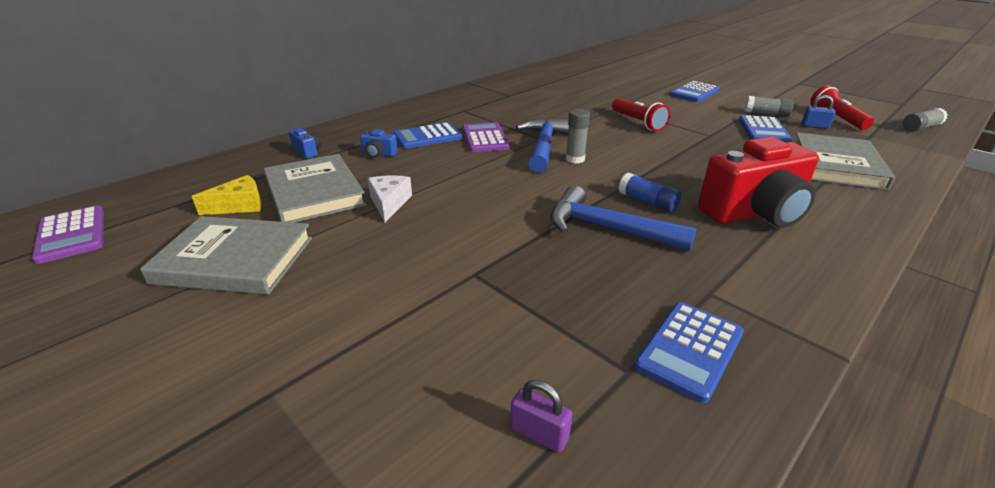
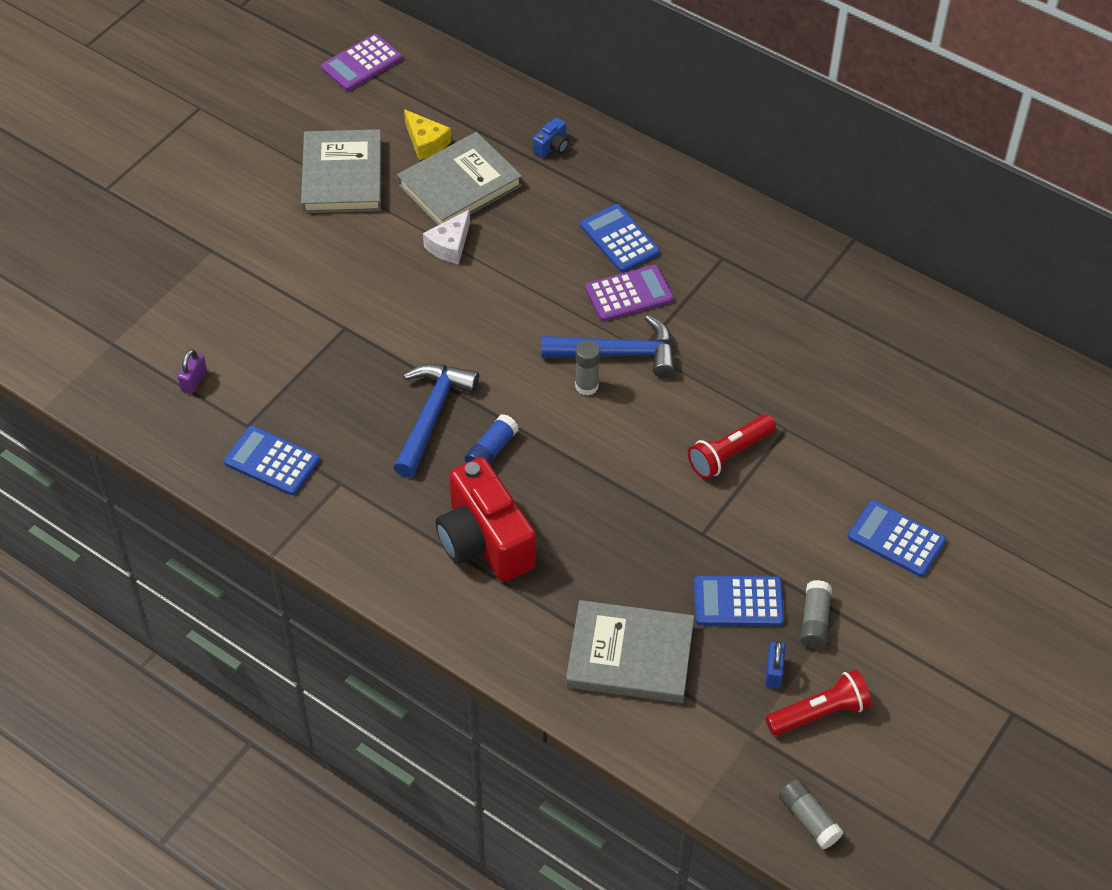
camera: 80 degrees right, 20 degrees up
blue camera [360,129,398,158] -> none
white cheese [367,175,412,222] -> white cheese turned 135 degrees clockwise [423,209,470,264]

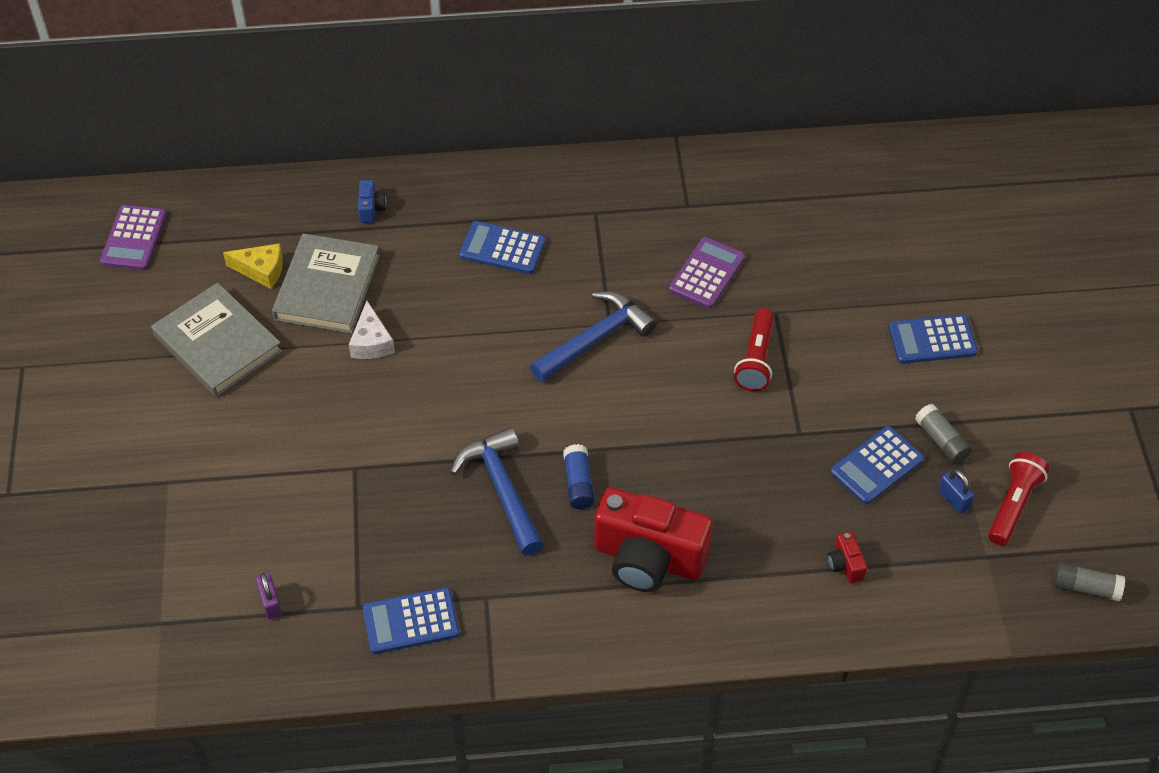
camera: 40 degrees left, 0 degrees up
grey book [566,600,694,703] -> red camera [828,531,867,583]
grey glue stick [575,340,600,396] -> none
purple calculator [585,265,674,322] -> purple calculator moved to [669,237,745,309]

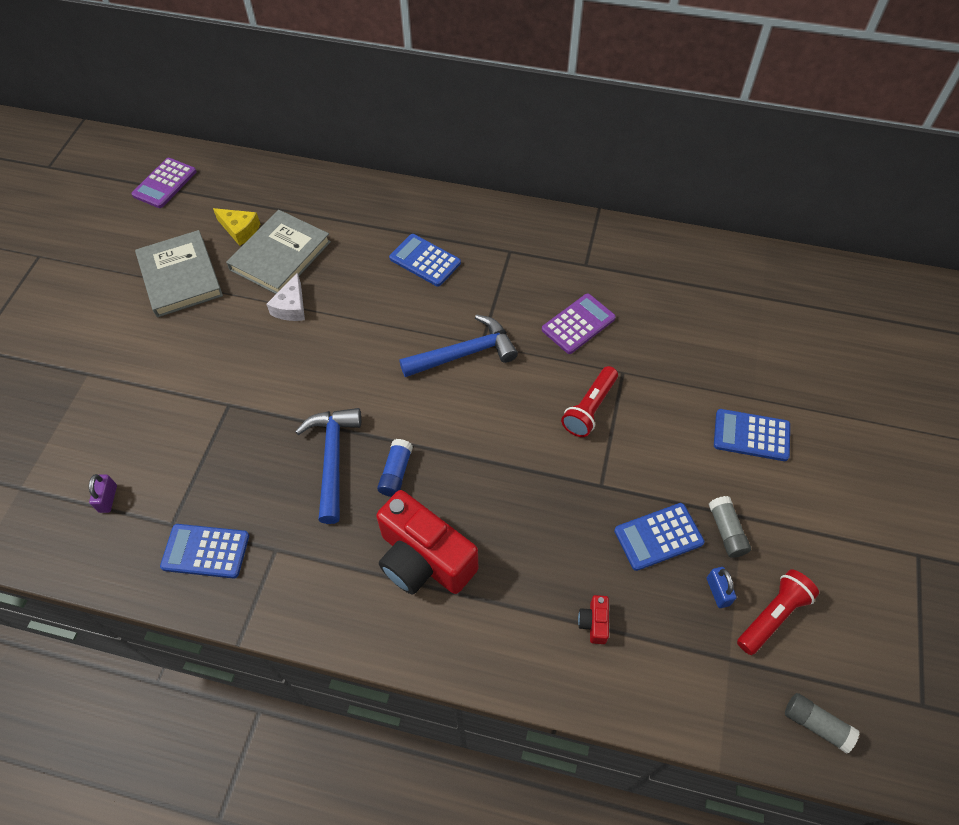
camera: 20 degrees right, 5 degrees up
blue camera [358,180,387,223] -> none

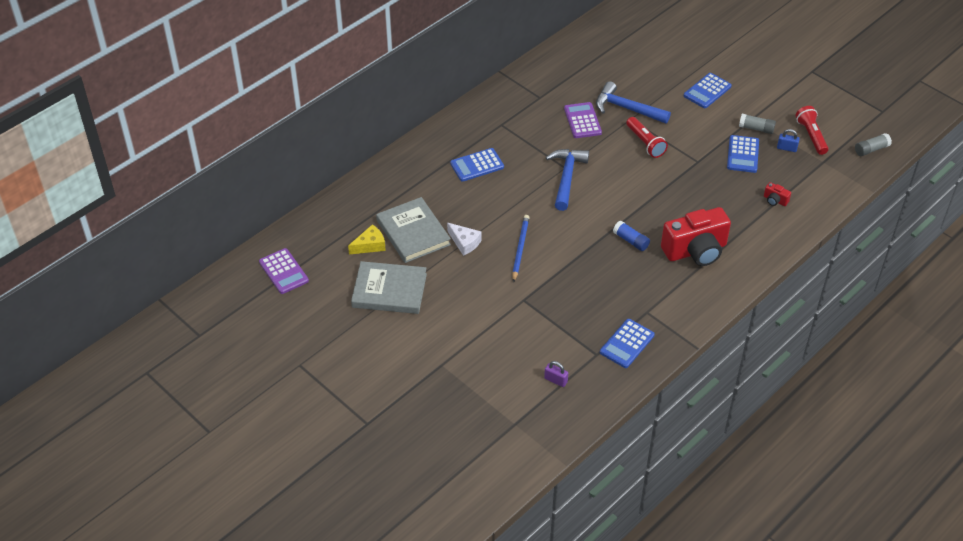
camera: 60 degrees left, 10 degrees down
blue hammer [295,408,361,524] -> blue hammer moved to [596,81,671,124]
none -> blue pencil [512,215,530,282]

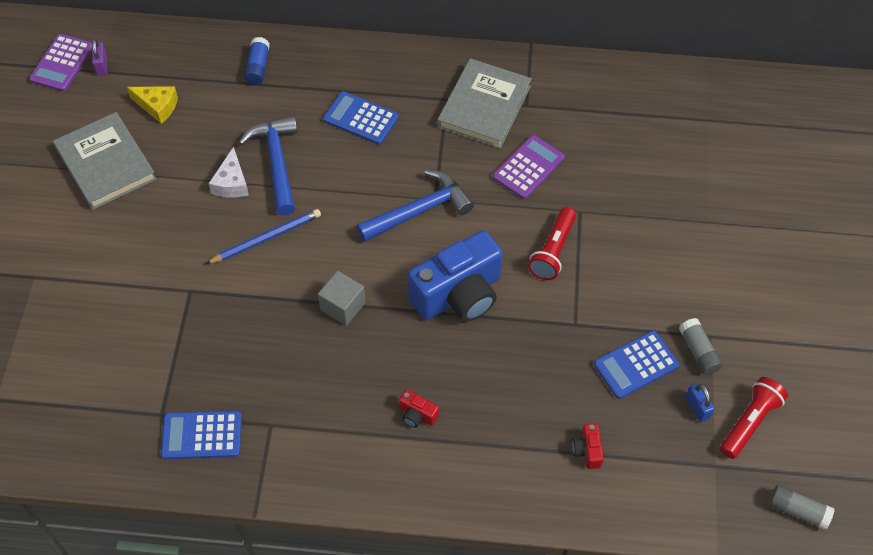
camera: 50 degrees right, 10 degrees up
grey book [376,197,451,263] -> grey book moved to [437,58,532,149]
purple padlock [544,361,568,387] -> purple padlock moved to [92,39,107,76]
blue hammer [596,81,671,124] -> blue hammer moved to [239,115,298,216]
blue glue stick [613,221,650,251] -> blue glue stick moved to [244,37,270,85]
red camera [661,207,731,266] -> red camera [399,389,439,428], size x0.40
blue calculator [684,73,732,108] -> none
none -> grey cube [318,271,366,326]
none -> blue camera [408,230,503,322]

